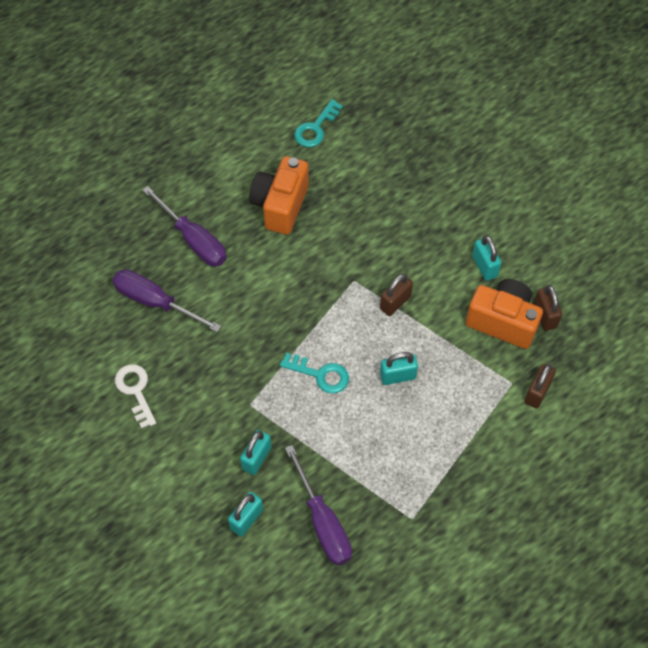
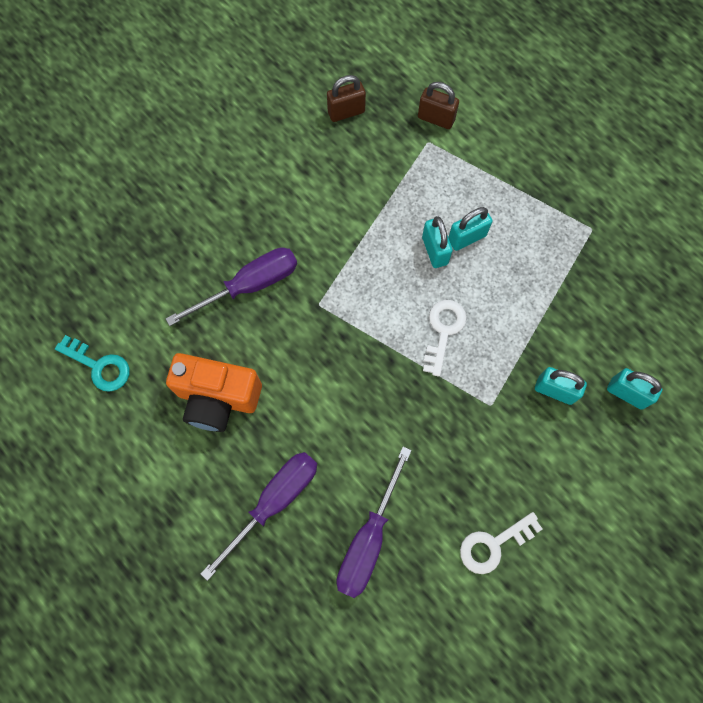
camera: 95 degrees left, 10 degrees up
turquoise key [280,353,349,393] -> white key [423,300,467,377]
purple screwdriver [285,445,352,566] -> purple screwdriver moved to [166,247,297,326]
brown padlock [380,274,413,316] -> none
orange camera [466,279,543,349] -> none
turquoise padlock [472,235,501,281] -> turquoise padlock moved to [448,207,493,251]

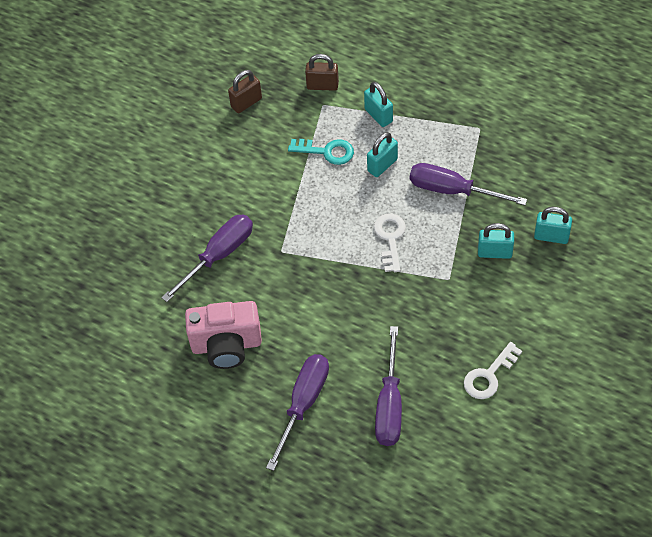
camera: 15 degrees left, 15 degrees down
turquoise key [55,335,130,392] -> turquoise key moved to [288,139,354,165]
orange camera [166,353,262,432] -> pink camera [185,301,262,369]
turquoise padlock [422,216,453,268] -> turquoise padlock moved to [364,82,393,127]
none -> purple screwdriver [410,163,527,205]

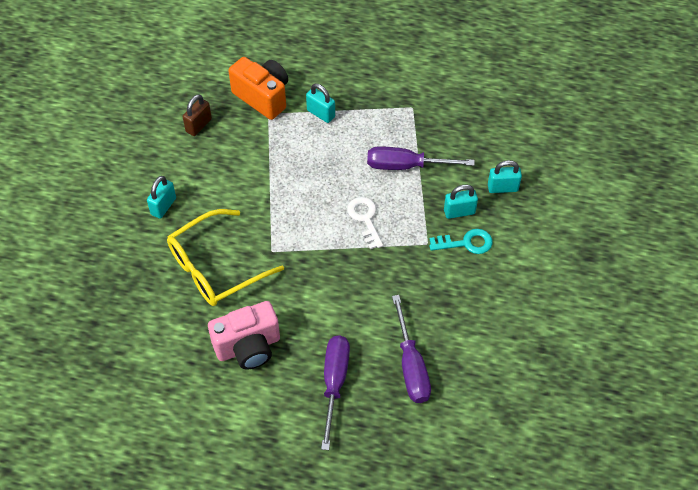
camera: 20 degrees left, 0 degrees up
purple screwdriver [161,214,253,302] -> yellow glasses [167,209,284,306]
turquoise key [288,139,354,165] -> turquoise key moved to [430,229,493,254]
brown padlock [305,54,339,91] -> orange camera [228,57,288,120]
turquoise padlock [367,132,398,177] -> turquoise padlock moved to [147,176,176,219]
white key [464,342,522,399] -> none

